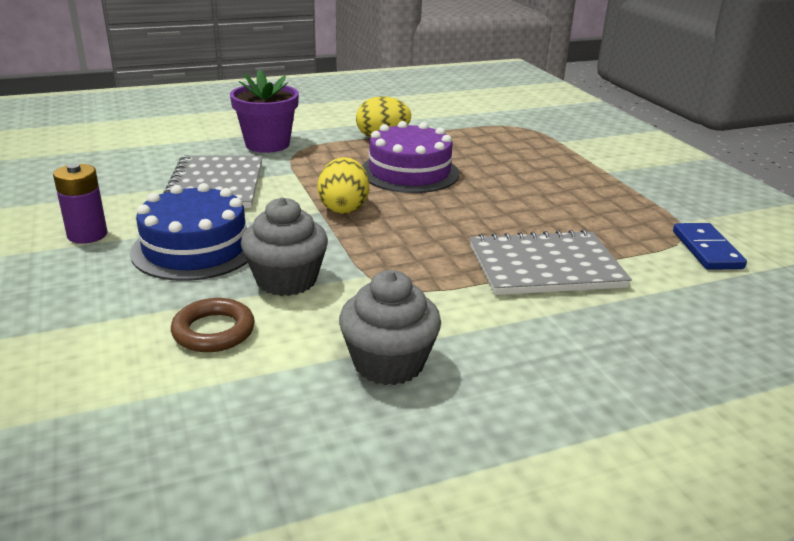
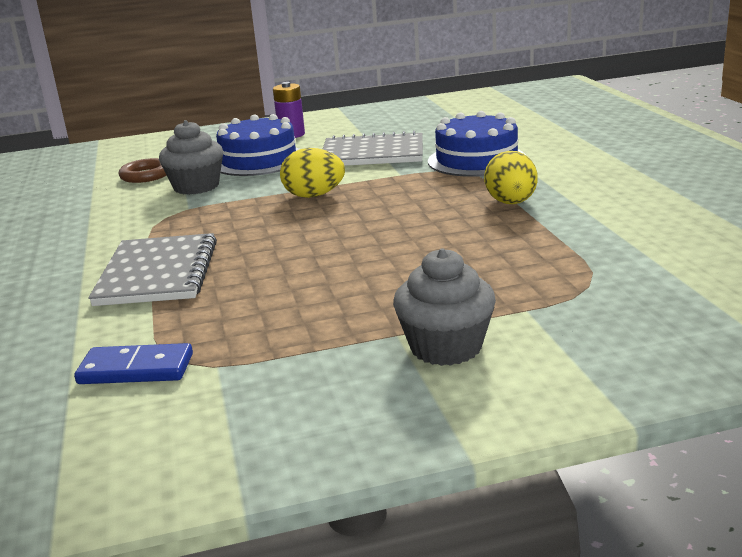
camera: 100 degrees right, 5 degrees down
purple flower pot [230,70,299,153] -> blue cake [428,111,526,177]
grey cupcake [339,270,441,385] -> grey cupcake moved to [393,248,496,366]
purple cake [362,121,459,193] -> none

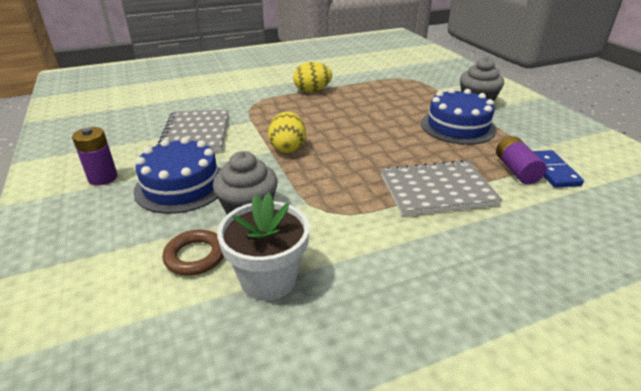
camera: 100 degrees left, 10 degrees up
blue cake [428,111,526,177] -> blue cake moved to [421,88,496,145]
none -> white flower pot [217,193,309,301]
none -> purple battery [496,136,547,184]

